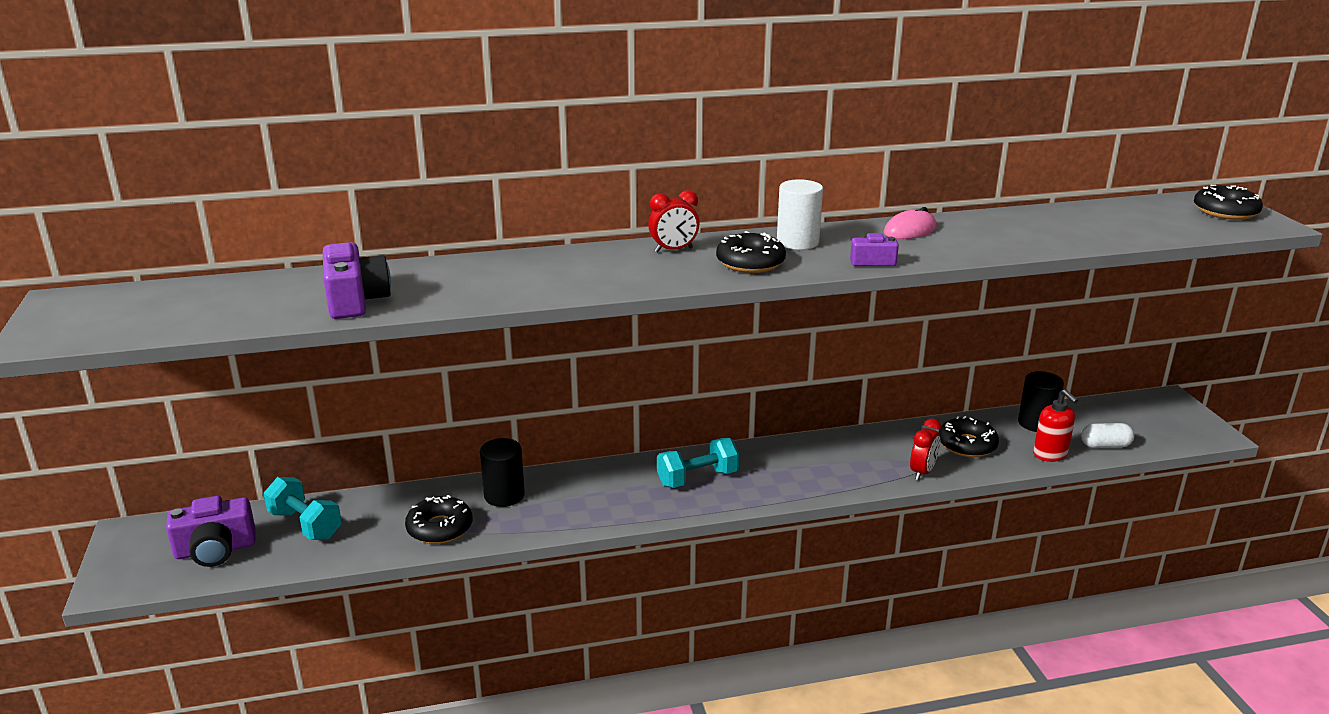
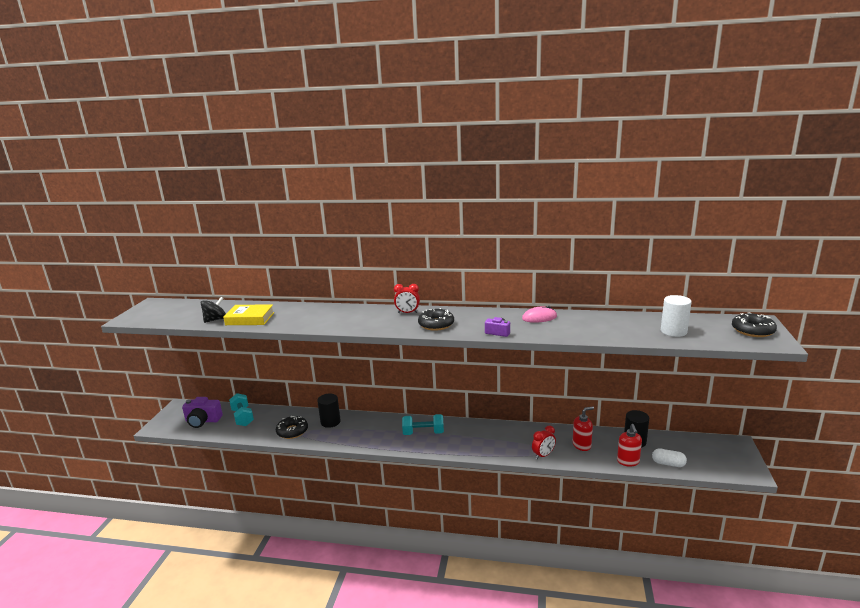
camera: 25 degrees right, 5 degrees down
purple camera [323,242,391,319] -> yellow book [223,304,274,325]
white cylinder [777,179,823,250] -> white cylinder moved to [661,295,692,337]
black donut [939,416,999,457] -> red soap dispenser [573,406,594,451]
none -> black spinning top [201,297,226,323]

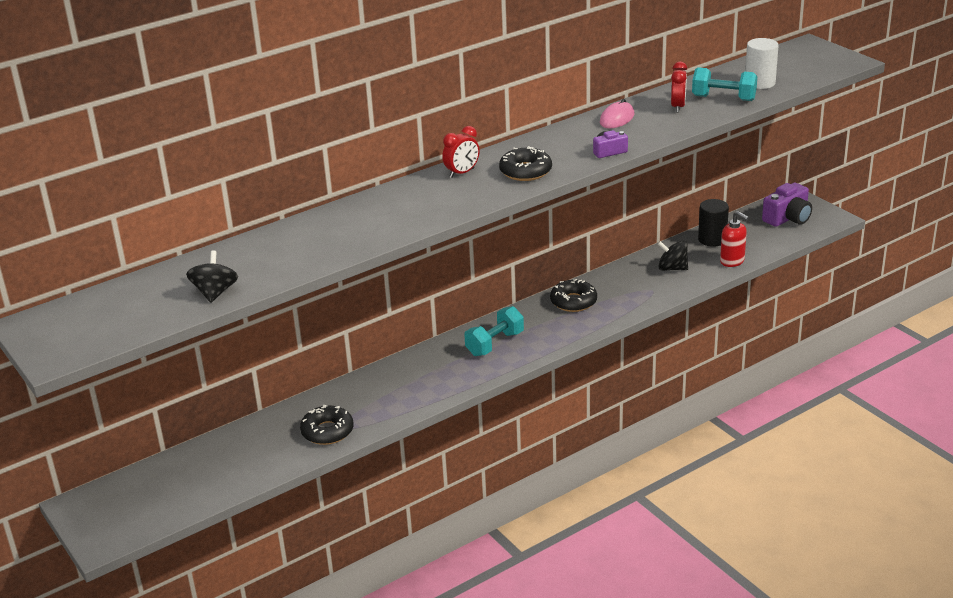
camera: 45 degrees left, 10 degrees up
purple camera [182,397,223,428] -> purple camera moved to [762,183,812,227]
yellow book [223,304,274,325] -> none
turquoise dumbbell [229,393,254,426] -> turquoise dumbbell moved to [692,67,757,101]
black cylinder [317,394,341,428] -> none
red clock [532,426,556,459] -> red clock moved to [671,62,687,113]
red soap dispenser [573,406,594,451] -> black spinning top [658,241,688,271]
white capsule [652,449,687,467] -> none
black donut [732,312,777,337] -> black donut moved to [550,279,597,312]

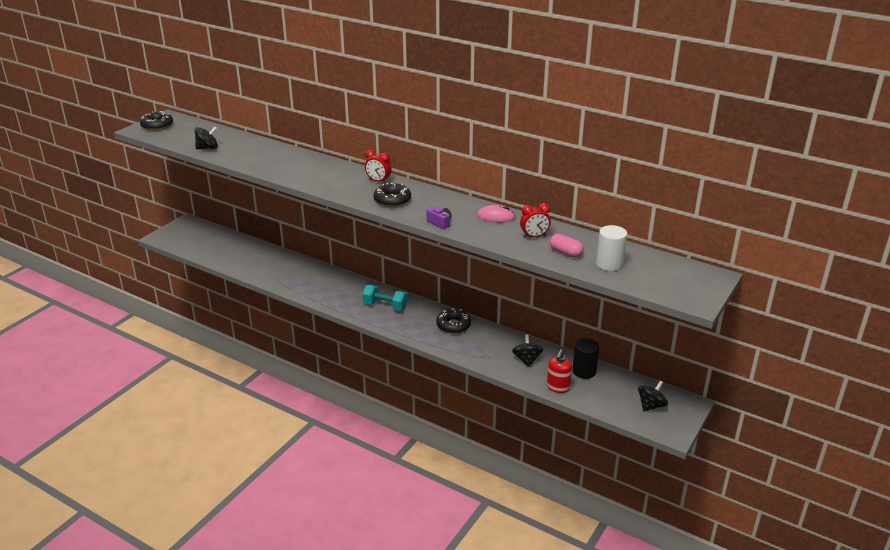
camera: 65 degrees right, 0 degrees up
black donut [300,405,354,445] -> black donut moved to [140,111,173,131]
turquoise dumbbell [692,67,757,101] -> pink capsule [550,234,584,257]
purple camera [762,183,812,227] -> black spinning top [638,381,668,411]

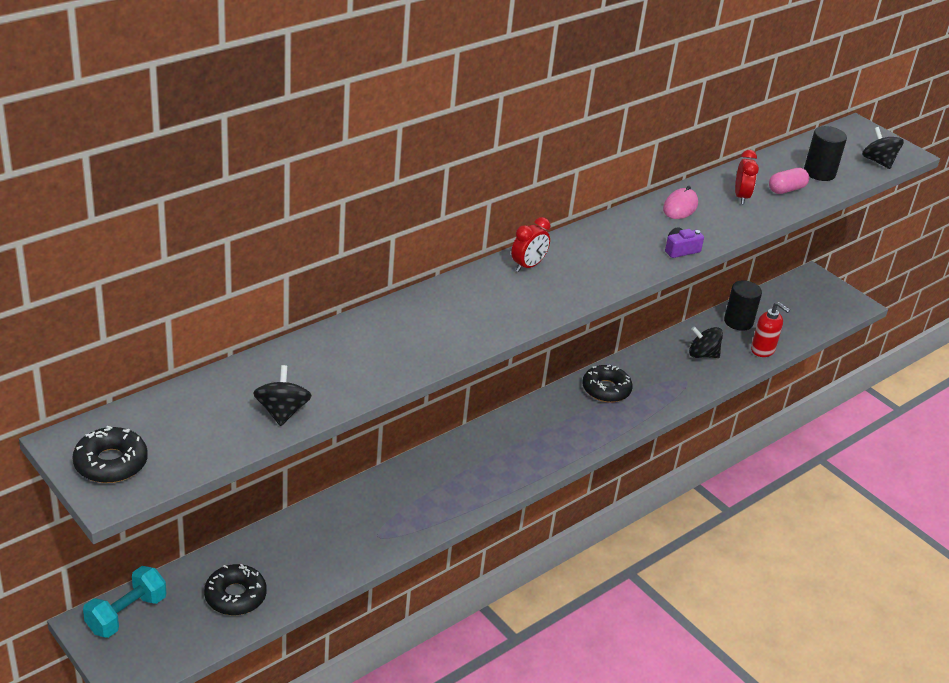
camera: 75 degrees left, 5 degrees up
turquoise dumbbell [362,285,408,311] -> turquoise dumbbell moved to [83,566,166,638]
black donut [373,183,411,207] -> black donut moved to [204,564,267,615]
white cylinder [596,225,627,271] -> black cylinder [804,126,847,181]
black spinning top [638,381,668,411] -> black spinning top moved to [862,127,904,169]

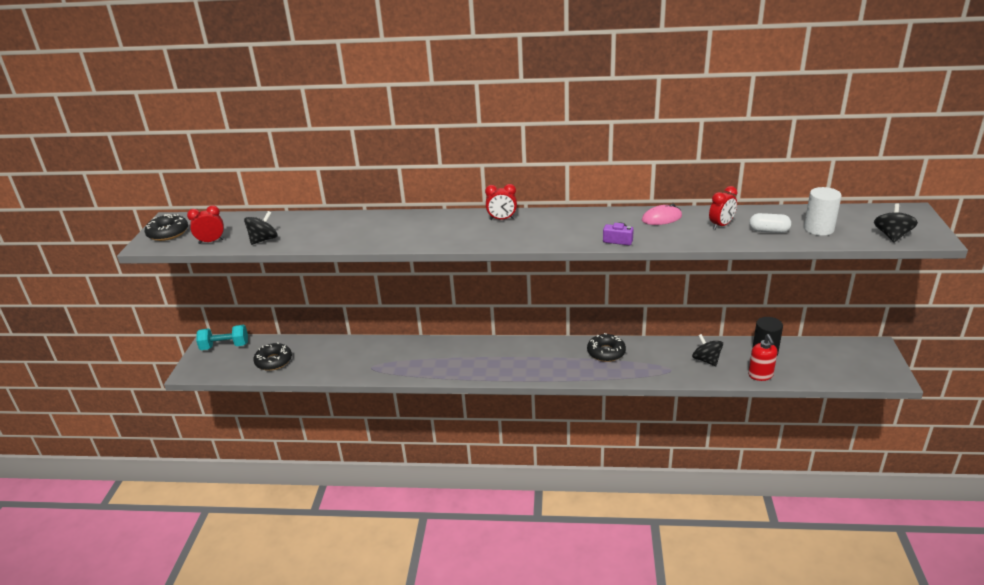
camera: 50 degrees right, 5 degrees down
pink capsule [769,168,809,194] -> white capsule [749,213,791,233]
black cylinder [804,126,847,181] -> white cylinder [804,187,842,236]
none -> red clock [187,205,224,244]

